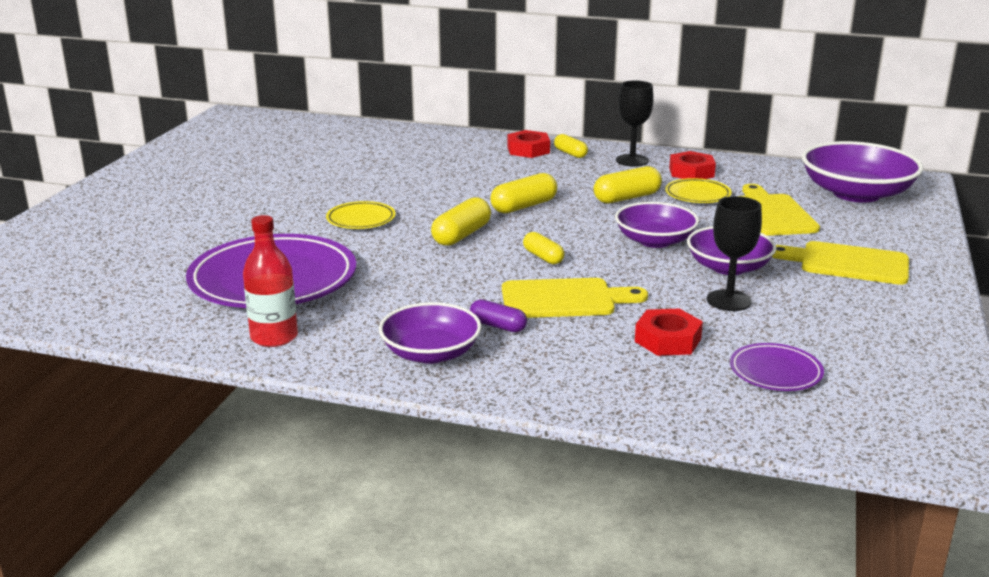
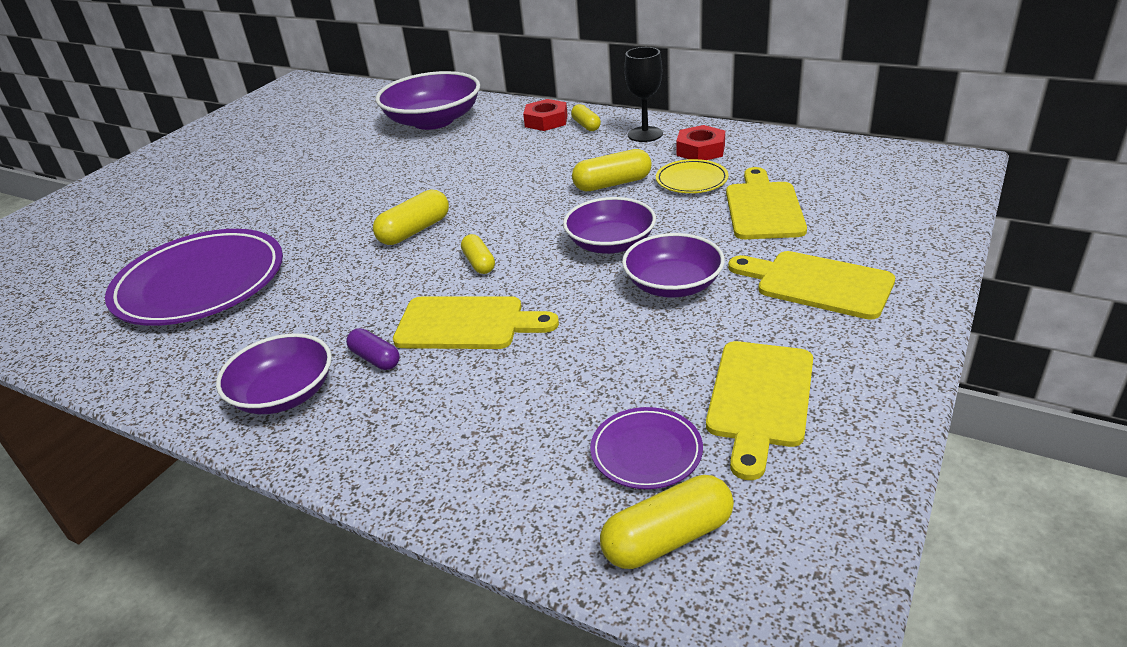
camera: 15 degrees right, 10 degrees up
red bottle [243,215,298,347] -> none
yellow plate [326,201,396,229] -> none
yellow capsule [490,173,557,214] -> yellow capsule moved to [600,475,734,569]
red nut [635,309,703,356] -> none
black goblet [707,196,762,311] -> none
purple bowl [802,141,923,203] -> purple bowl moved to [376,71,480,130]
none -> yellow cutting board [706,341,813,480]

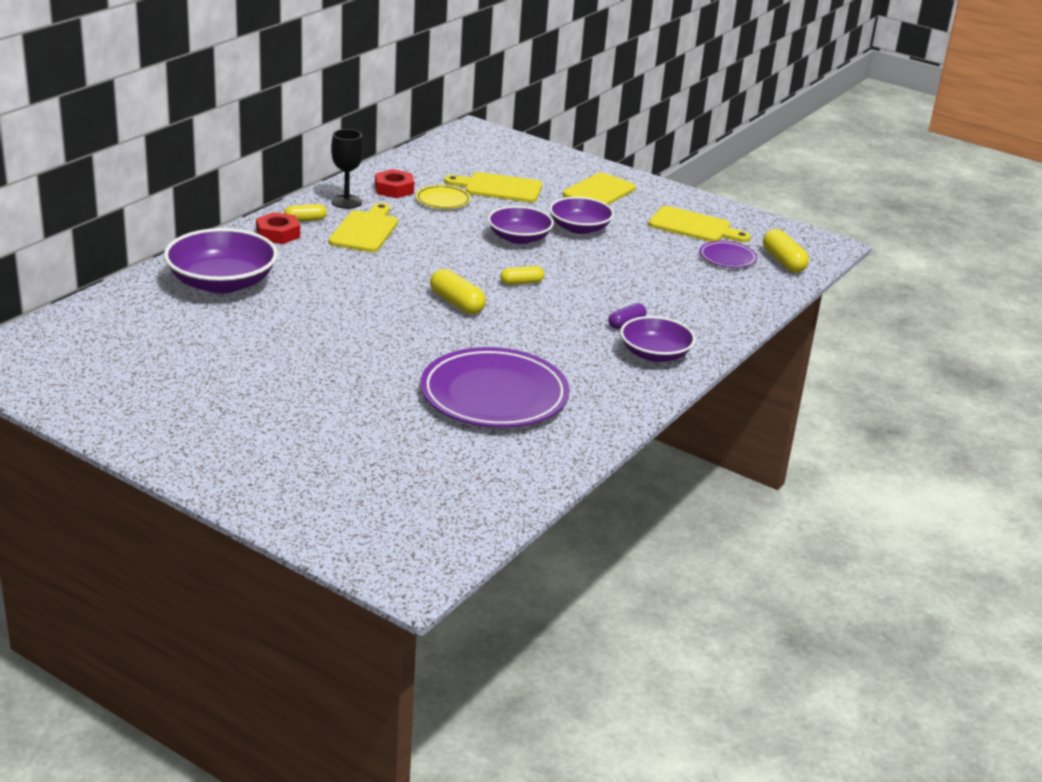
camera: 90 degrees left, 5 degrees down
yellow cutting board [393,296,559,349] -> yellow cutting board moved to [329,203,398,252]
yellow capsule [572,149,652,192] -> none

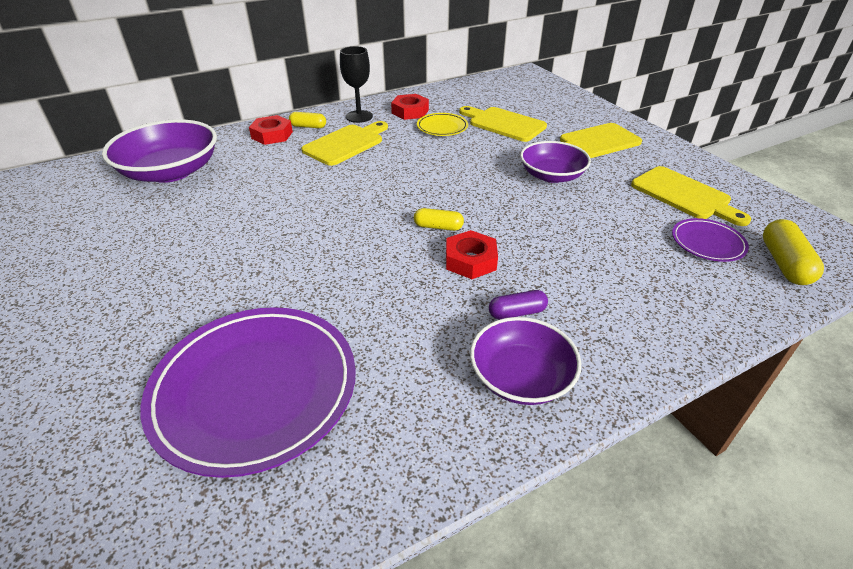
camera: 30 degrees right, 10 degrees up
yellow capsule [430,269,486,314] -> none
purple bowl [488,206,554,244] -> none
none -> red nut [446,230,498,279]

